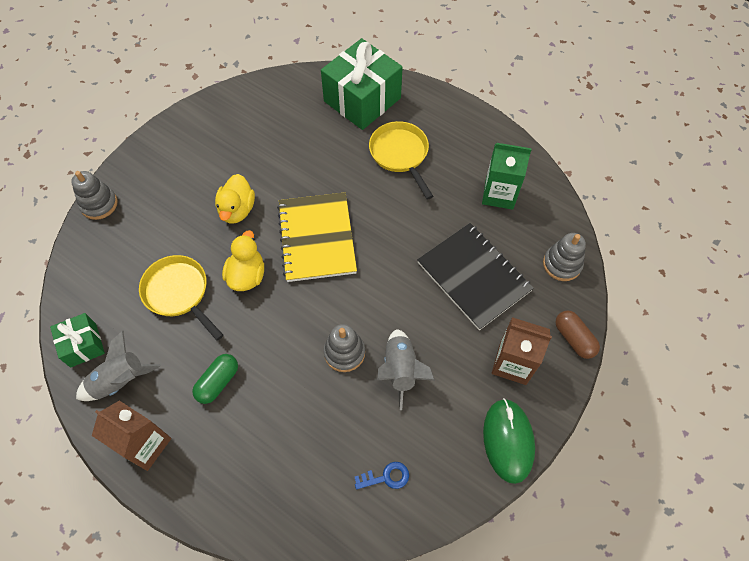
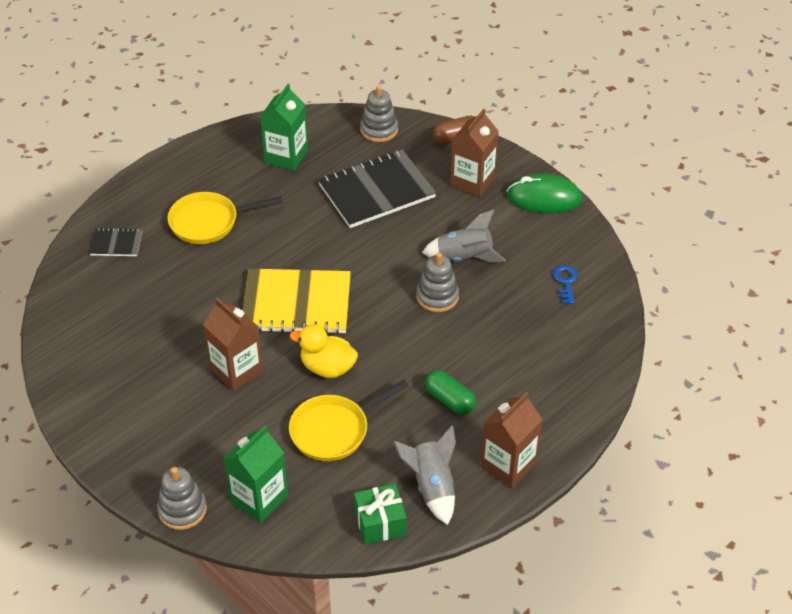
camera: 80 degrees left, 15 degrees down
yellow duck [215,174,255,224] -> brown carton [203,298,263,391]
green gift [321,38,403,130] -> black notebook [90,227,142,256]
none -> green carton [223,426,288,523]

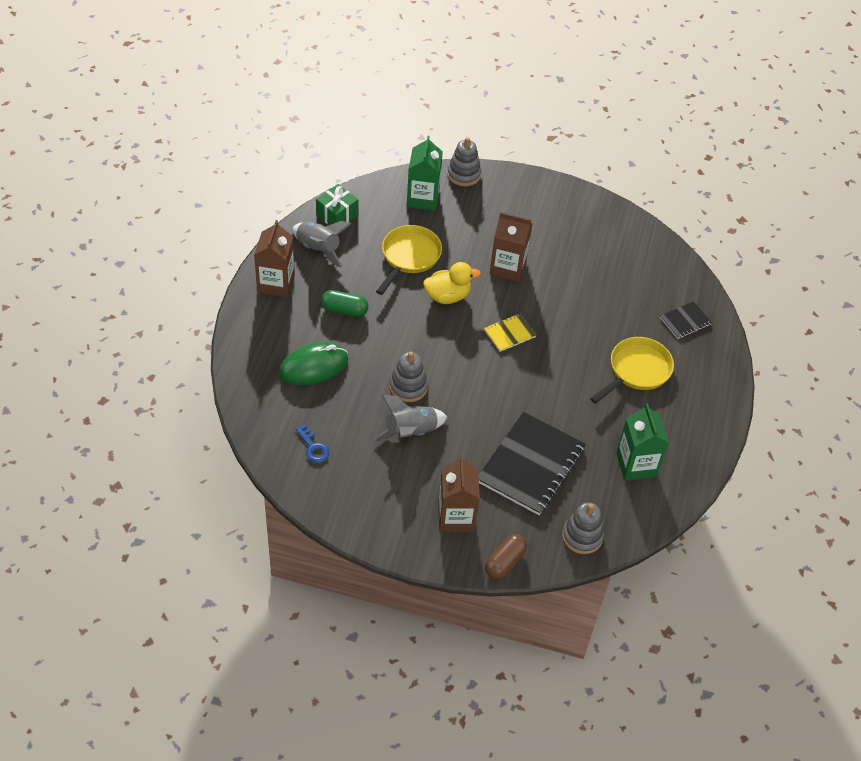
camera: 145 degrees right, 5 degrees up
yellow notebook [243,269,351,334] -> yellow notebook [484,313,536,352], size x0.47
green mouse [507,173,582,213] -> green mouse moved to [279,342,348,385]

